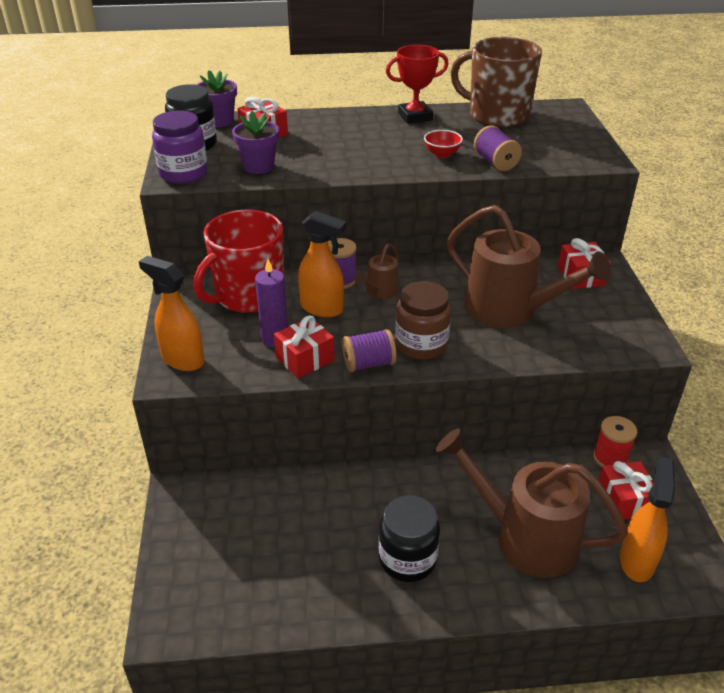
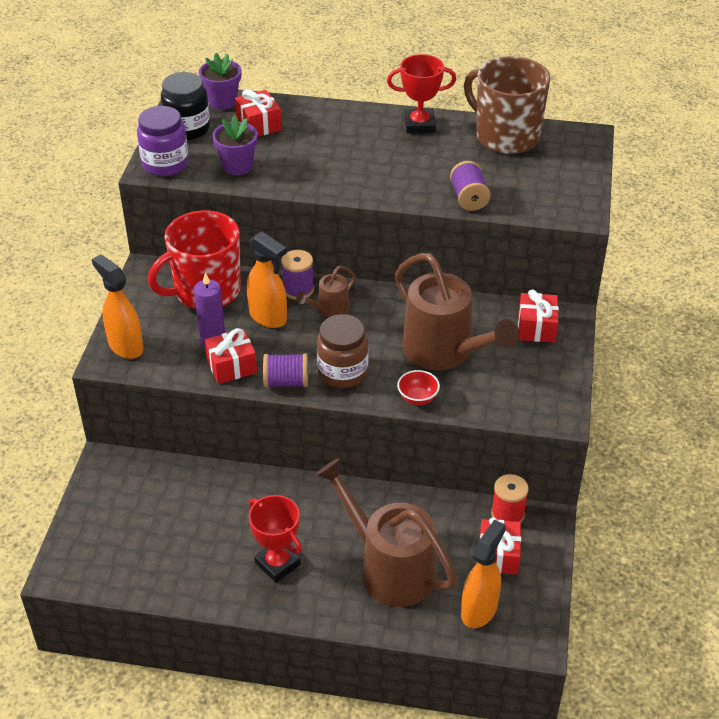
camera: 15 degrees right, 5 degrees up
black jar [379,495,440,582] -> red trophy [249,495,302,582]
red bowl [424,130,463,158] -> red bowl moved to [397,370,440,405]

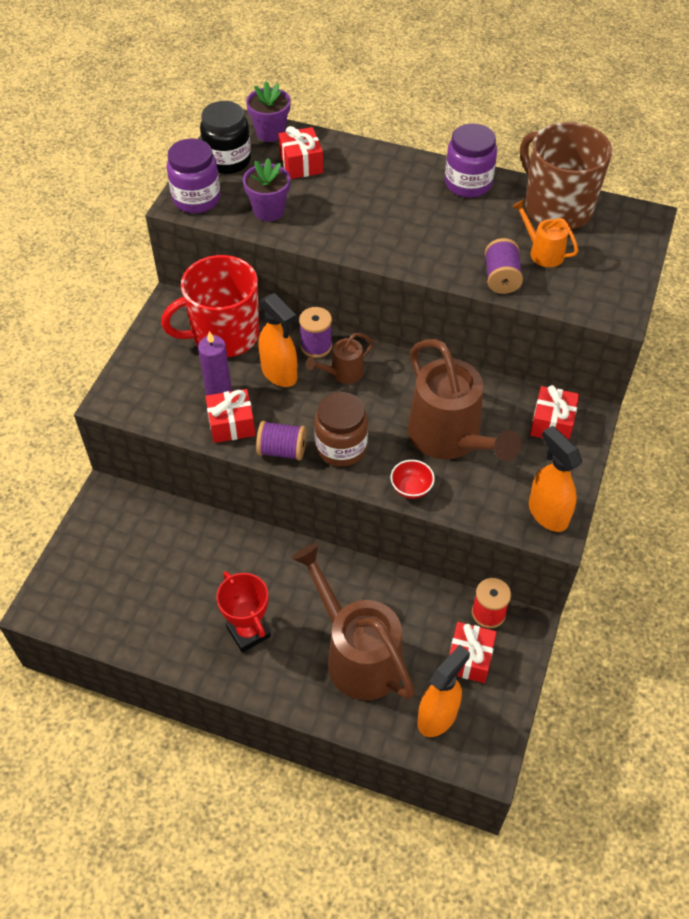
camera: 10 degrees right, 10 degrees up
orange spray bottle [92,254,144,359] -> orange spray bottle moved to [529,426,582,532]
red trophy [387,54,456,134] -> purple jar [445,124,497,198]
none -> orange watering can [512,199,578,267]

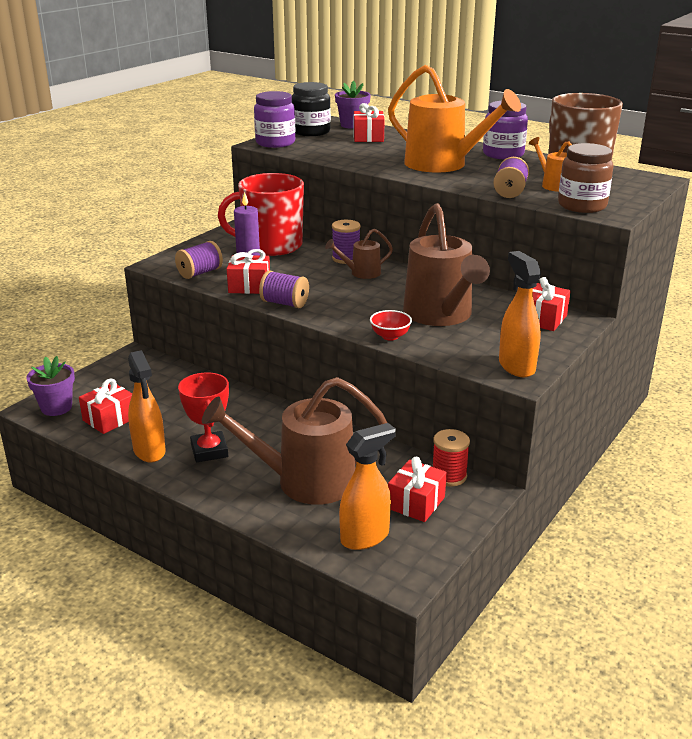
camera: 15 degrees right, 25 degrees down
purple flower pot [243,158,290,221] -> purple flower pot moved to [26,356,75,416]
orange spray bottle [258,293,297,387] -> orange spray bottle moved to [128,350,166,462]
brown watering can [292,543,415,700] -> brown watering can turned 75 degrees counterclockwise [202,377,387,505]
brown jar [314,392,368,467] -> brown jar moved to [558,143,614,213]
none -> red gift [79,378,132,434]
none -> purple spool [175,241,223,279]
none -> orange watering can [388,65,521,173]

